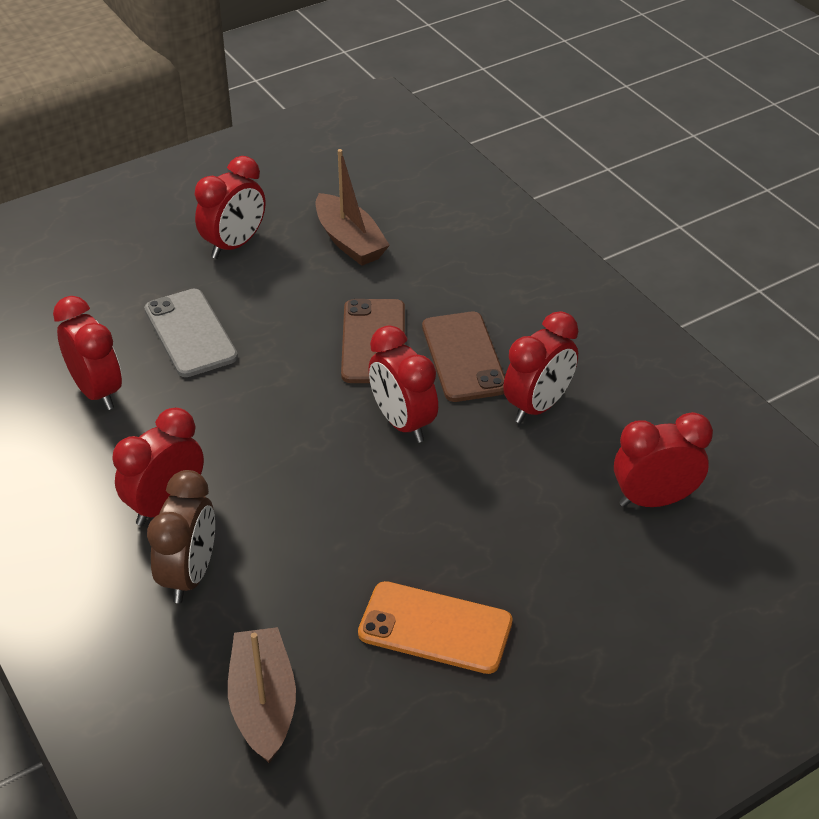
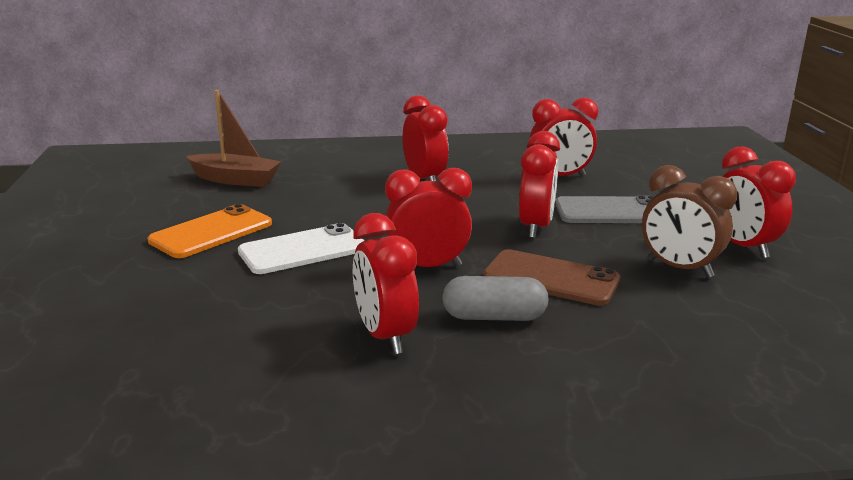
camera: 115 degrees right, 20 degrees down
brown clock [147,470,215,603] -> brown clock moved to [642,165,738,278]
brown boat [316,149,390,266] -> none
brown phone [422,311,505,402] -> grey capsule [442,276,548,321]
red clock [614,412,713,507] -> red clock moved to [519,131,560,238]
none -> white phone [238,223,364,274]

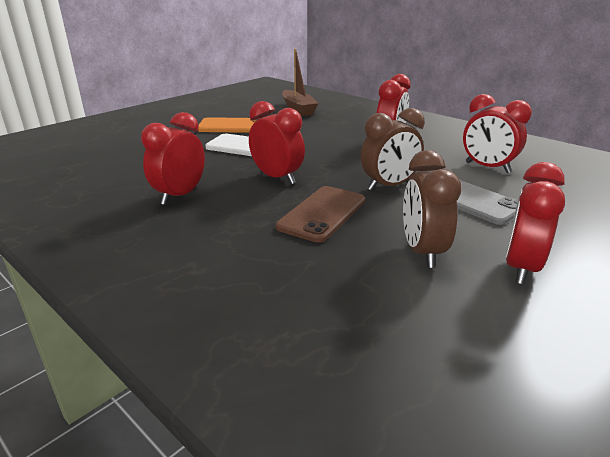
camera: 50 degrees right, 5 degrees up
grey capsule [442,276,548,321] -> none
brown phone [483,249,620,306] -> brown phone turned 45 degrees clockwise [276,186,365,243]
red clock [519,131,560,238] -> brown clock [361,108,425,191]

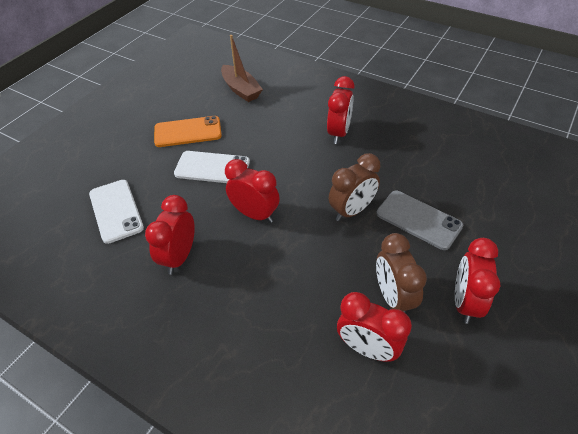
camera: 10 degrees left, 20 degrees up
brown phone [276,186,365,243] -> none
red clock [463,94,532,173] -> red clock moved to [337,292,412,362]
none -> white phone [89,180,144,244]

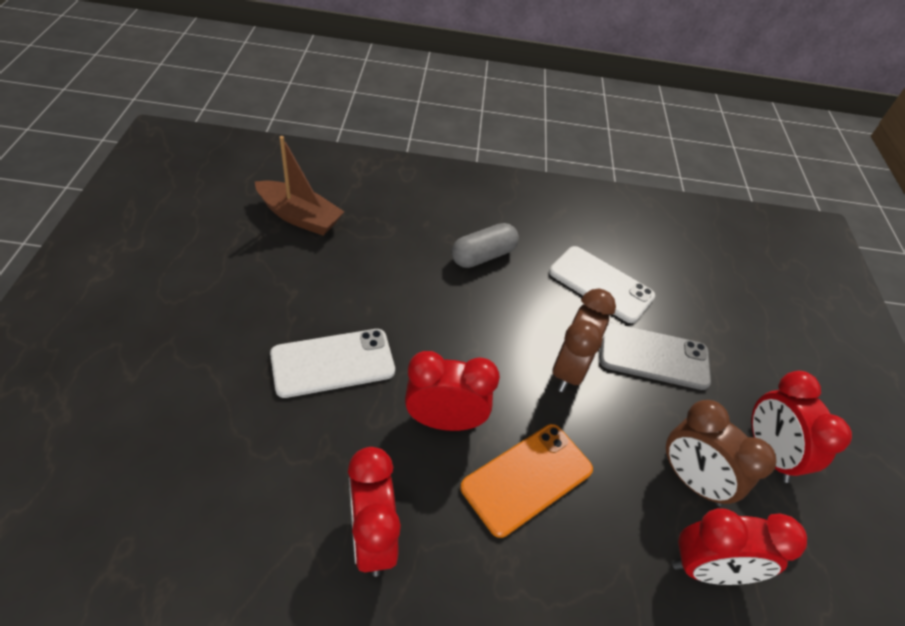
camera: 35 degrees left, 0 degrees up
white phone [89,180,144,244] -> white phone moved to [549,246,655,323]
orange phone [154,116,222,147] -> orange phone moved to [460,424,593,538]
red clock [327,76,354,144] -> grey capsule [451,223,519,268]

